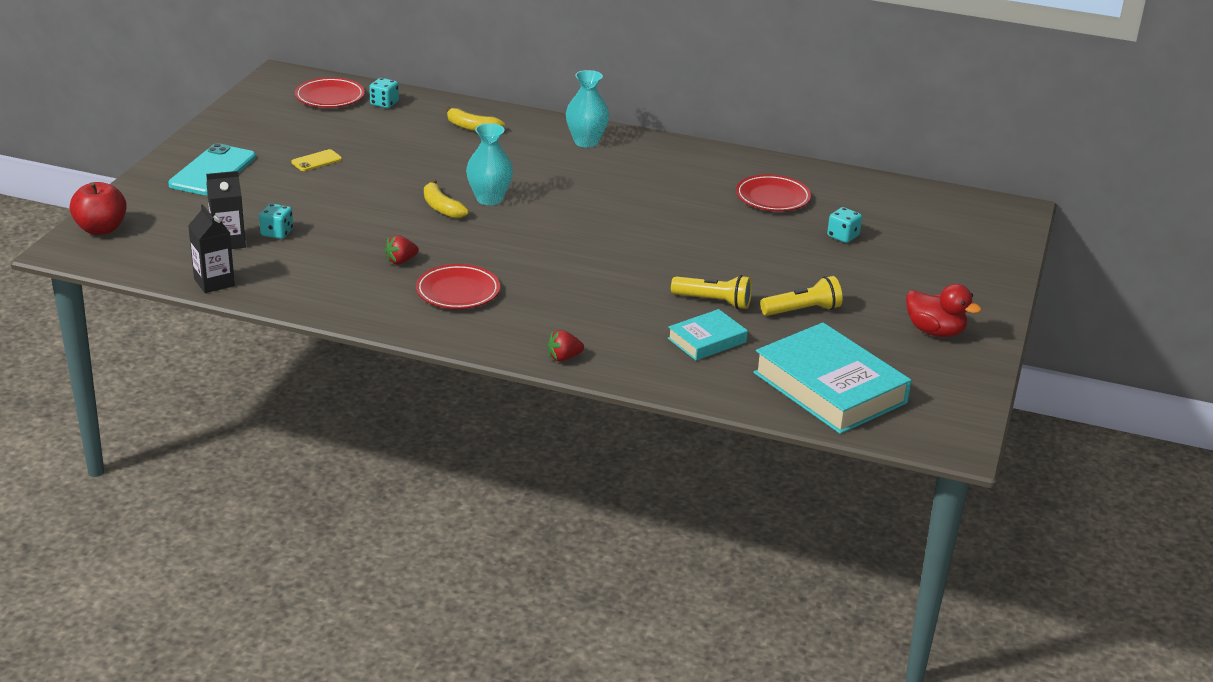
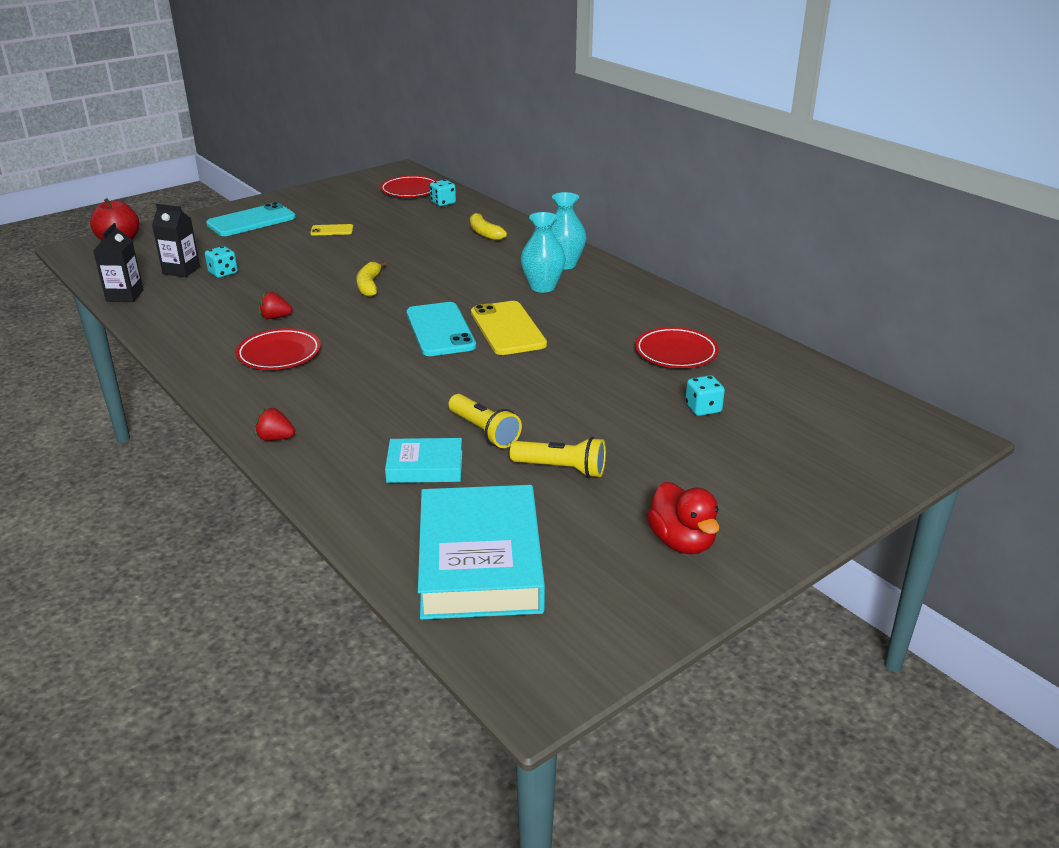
camera: 35 degrees right, 0 degrees up
turquoise vase [466,123,513,205] -> turquoise vase moved to [521,212,566,293]
none -> turquoise phone [406,302,476,356]
none -> yellow phone [471,301,547,355]

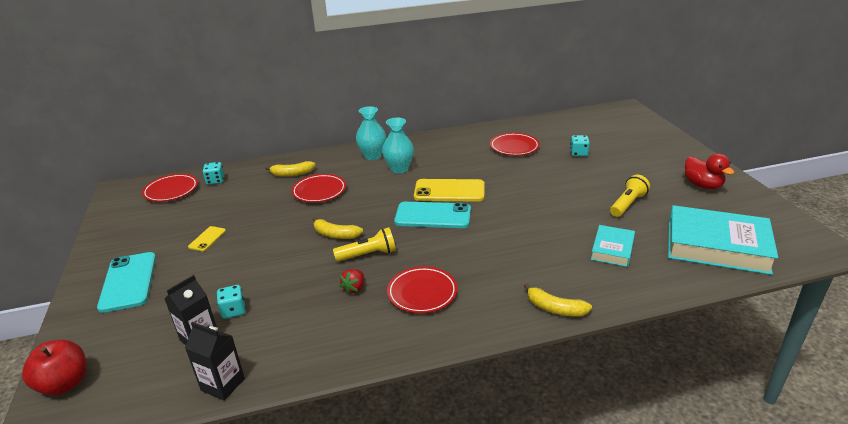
camera: 65 degrees left, 0 degrees up
red strawberry [255,407,295,441] -> yellow banana [524,283,592,317]
yellow flashlight [448,394,522,448] -> yellow flashlight moved to [333,227,396,262]
red duck [647,482,720,554] -> red duck turned 60 degrees clockwise [685,154,734,189]
none -> red plate [291,174,346,203]

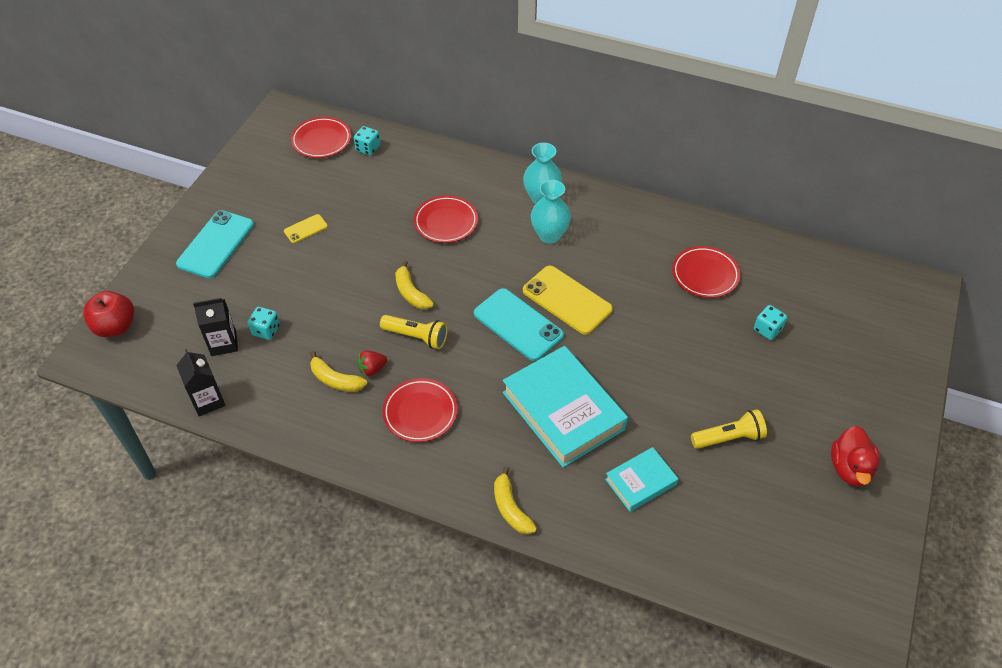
camera: 35 degrees right, 20 degrees up
yellow banana [265,161,316,177] -> yellow banana moved to [310,351,367,392]
turquoise book [668,205,778,275] -> turquoise book moved to [503,346,628,468]

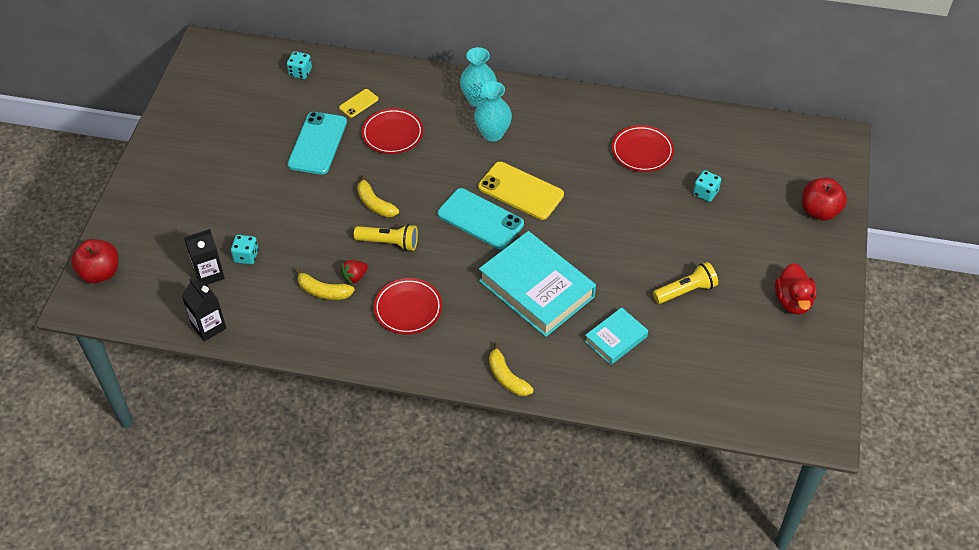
camera: 10 degrees left, 0 degrees up
turquoise phone [176,210,254,278] -> turquoise phone moved to [287,112,347,175]
yellow phone [284,214,328,243] -> yellow phone moved to [339,89,379,118]
red plate [291,117,351,158] -> none
none -> red apple [802,178,847,220]

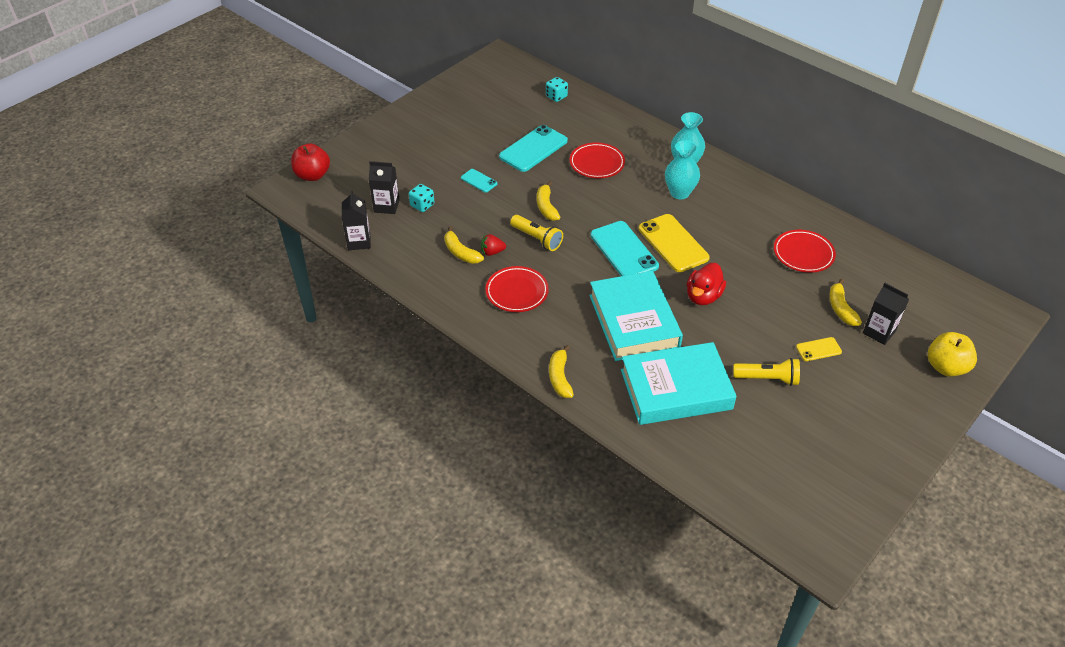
camera: 30 degrees right, 5 degrees down
yellow phone [339,89,379,118] -> yellow phone moved to [796,337,842,361]
turquoise book [585,307,648,365] -> turquoise book [621,342,737,425], size x1.90
turquoise dice [693,170,721,202] -> yellow banana [829,279,862,326]
red duck [775,263,816,315] -> red duck moved to [687,263,726,305]
red apple [802,178,847,220] -> yellow apple [928,332,977,377]
none -> turquoise phone [461,169,497,192]
none -> black carton [863,283,909,345]

